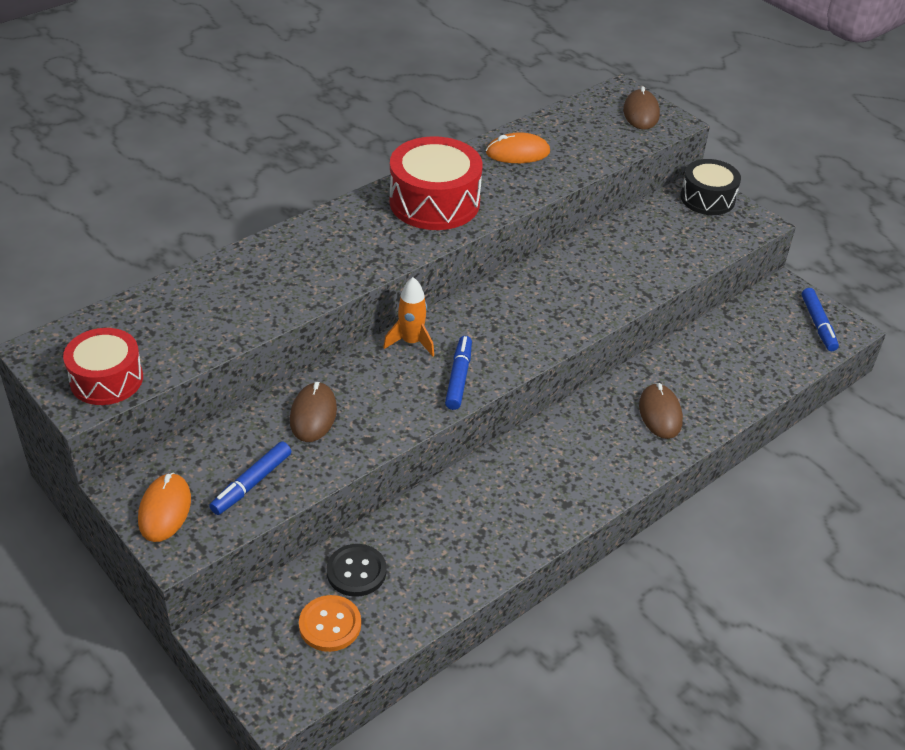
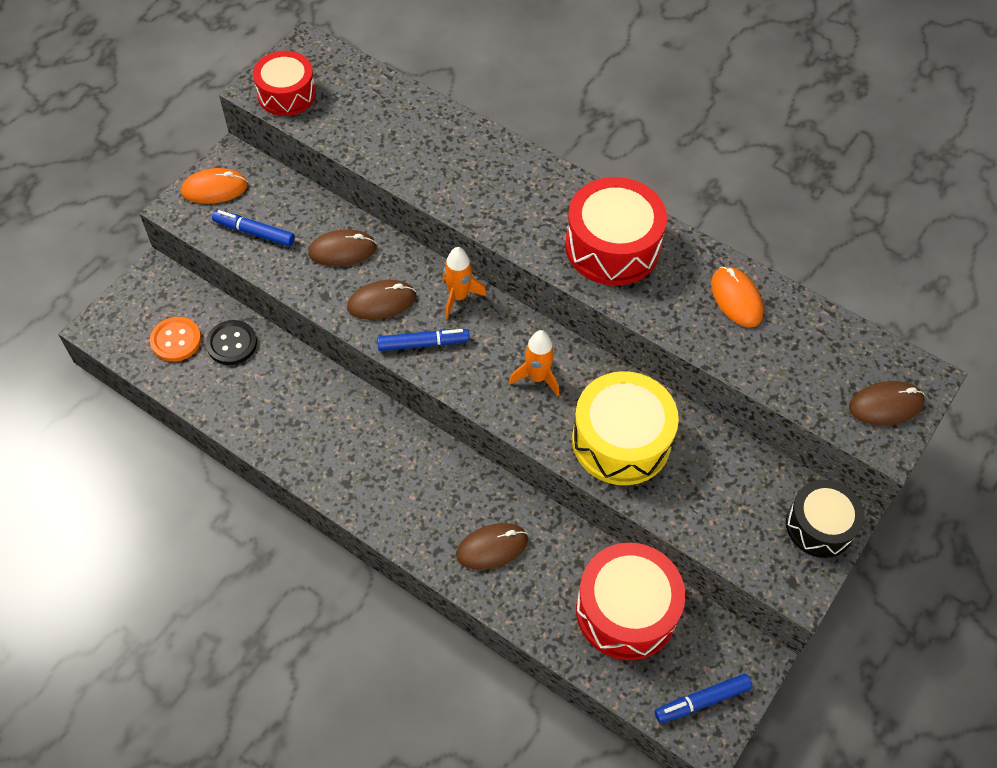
camera: 75 degrees right, 15 degrees up
none -> brown mouse [347,280,416,320]
none -> orange rocket [509,330,559,397]
none -> yellow drum [572,371,679,485]
none -> red drum [576,543,685,660]

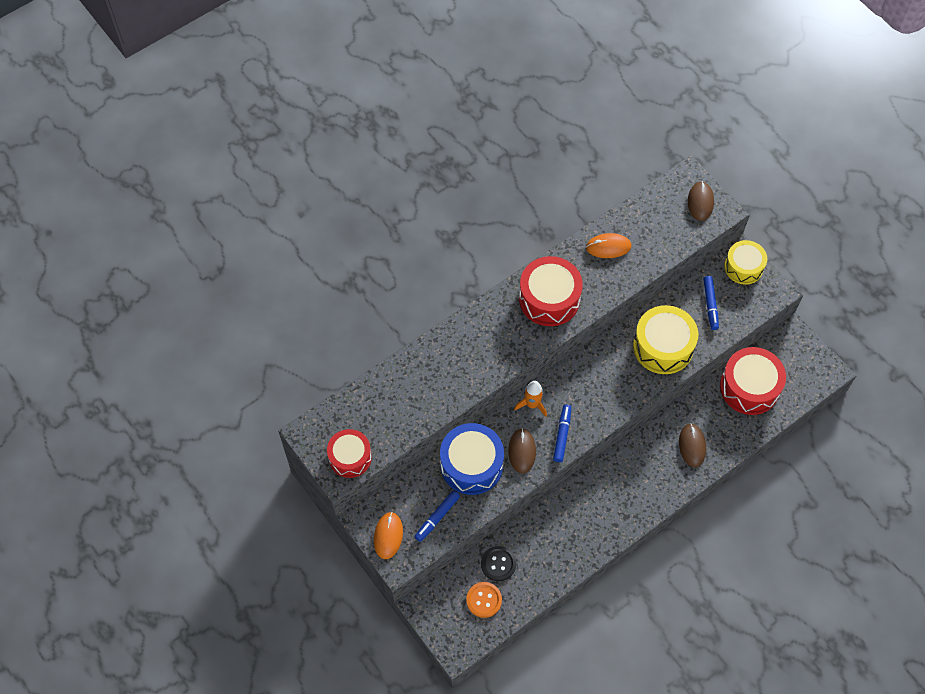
camera: 70 degrees left, 5 degrees up
brown mouse [308,229,377,266] -> blue drum [440,423,504,495]
orange rocket [509,330,559,397] -> none
blue marker [655,674,752,723] -> blue marker moved to [703,276,719,330]
black drum [786,480,865,558] -> yellow drum [724,240,767,285]

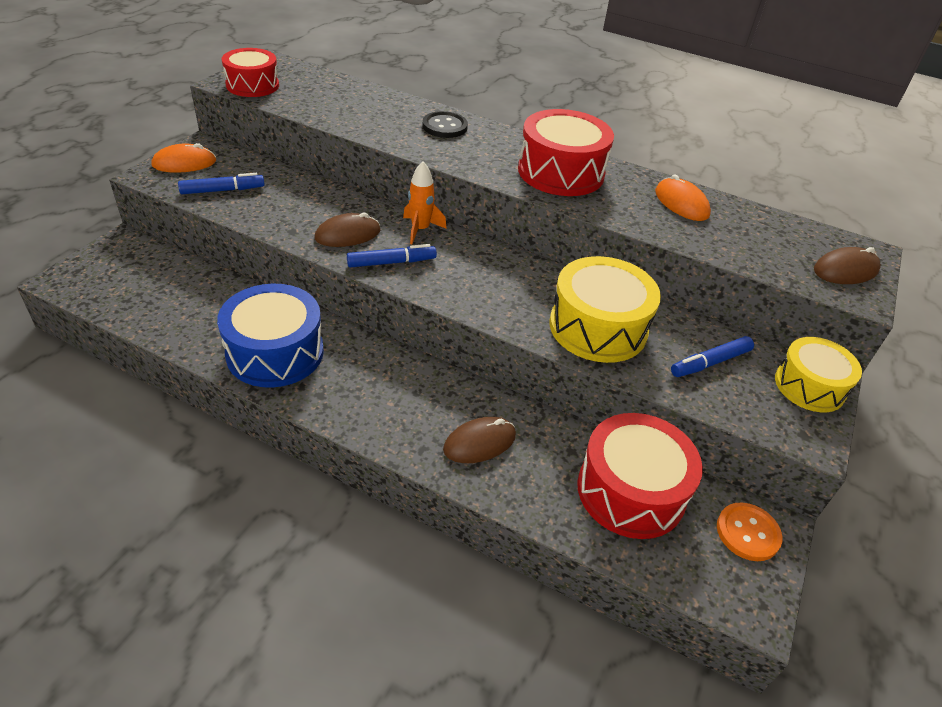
camera: 60 degrees right, 20 degrees down
blue marker [415,490,460,542] -> blue marker turned 150 degrees clockwise [178,173,265,194]
blue drum [440,423,504,495] -> blue drum moved to [217,283,324,388]
orange button [466,582,502,618] -> orange button moved to [717,502,782,561]
black button [481,546,516,581] -> black button moved to [422,111,468,138]

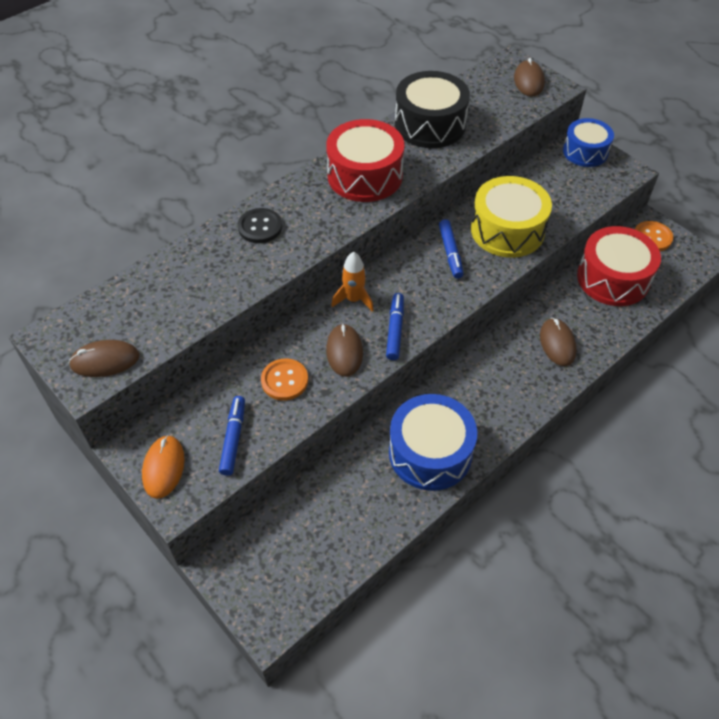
camera: 65 degrees left, 10 degrees up
red drum [222,48,279,97] -> brown mouse [69,340,140,377]
orange mouse [655,174,711,221] -> black drum [395,71,470,148]
blue marker [671,336,754,377] -> blue marker moved to [439,219,463,279]
yellow drum [775,337,862,412] -> blue drum [563,118,614,167]
none -> orange button [261,359,308,401]

